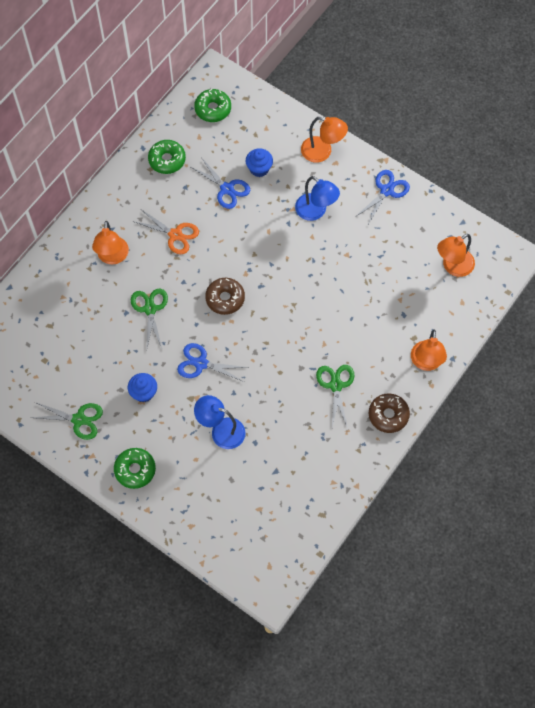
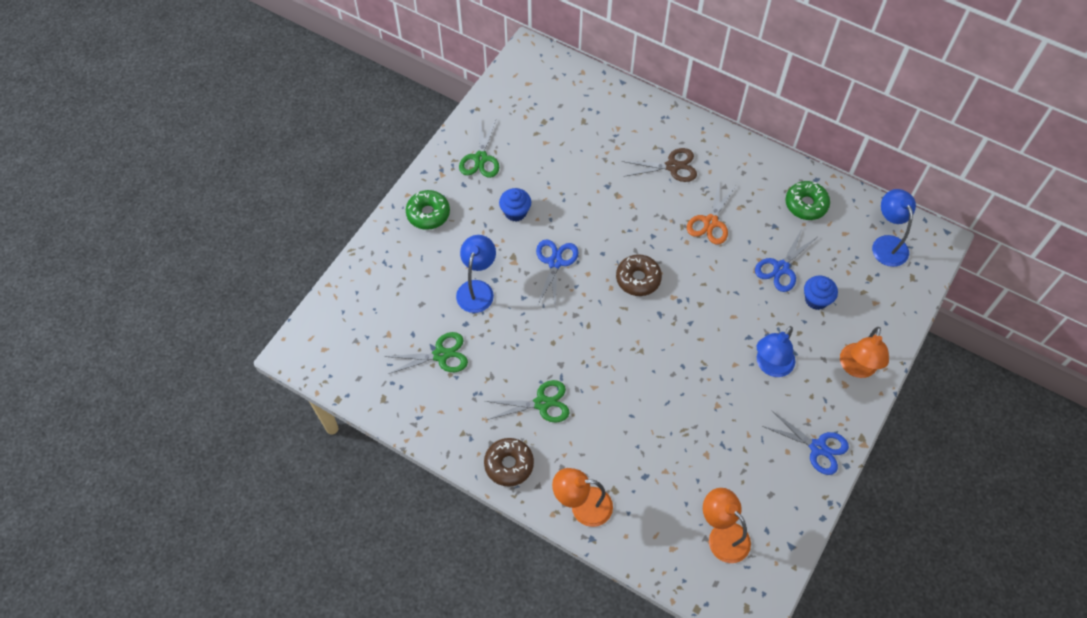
camera: 85 degrees right, 5 degrees down
orange lamp [92,221,129,264] -> brown scissors [622,148,697,182]
green scissors [131,289,168,352] -> green scissors moved to [384,332,468,374]
green donut [194,89,231,122] -> blue lamp [872,189,916,267]

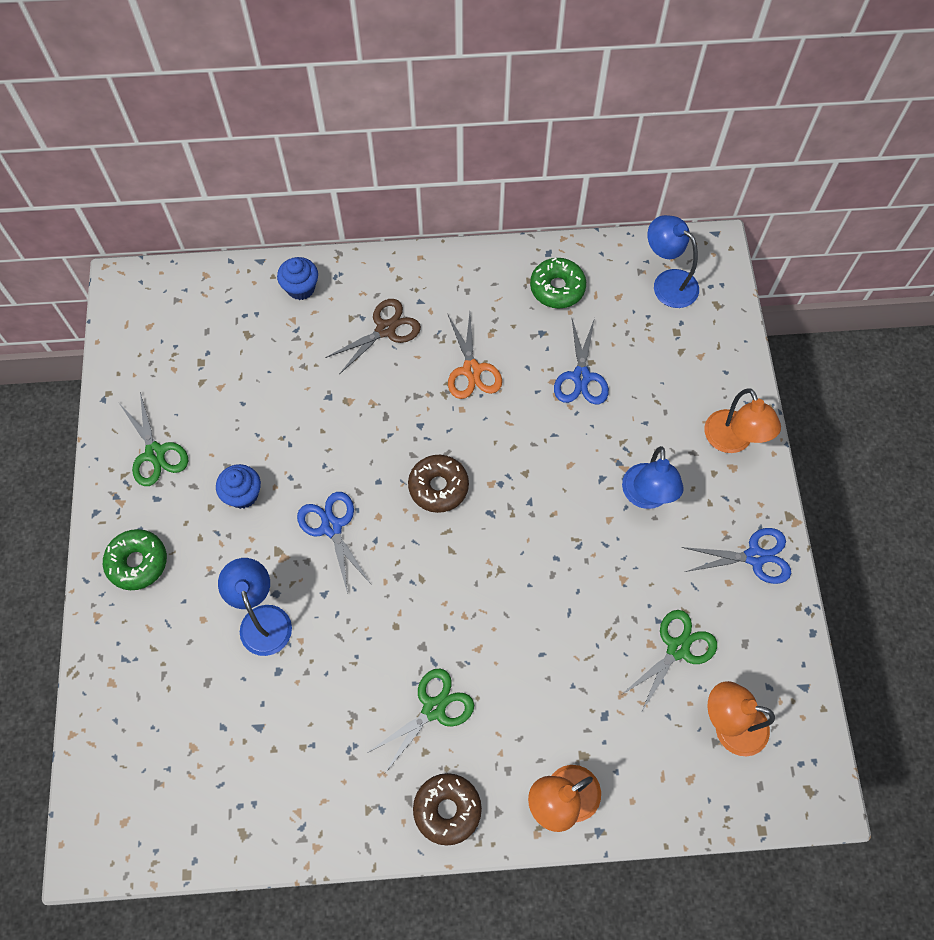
camera: 35 degrees left, 5 degrees up
green scissors [384,332,468,374] -> green scissors moved to [621,610,717,713]
blue cupcake [804,276,838,310] -> blue cupcake moved to [277,257,318,300]

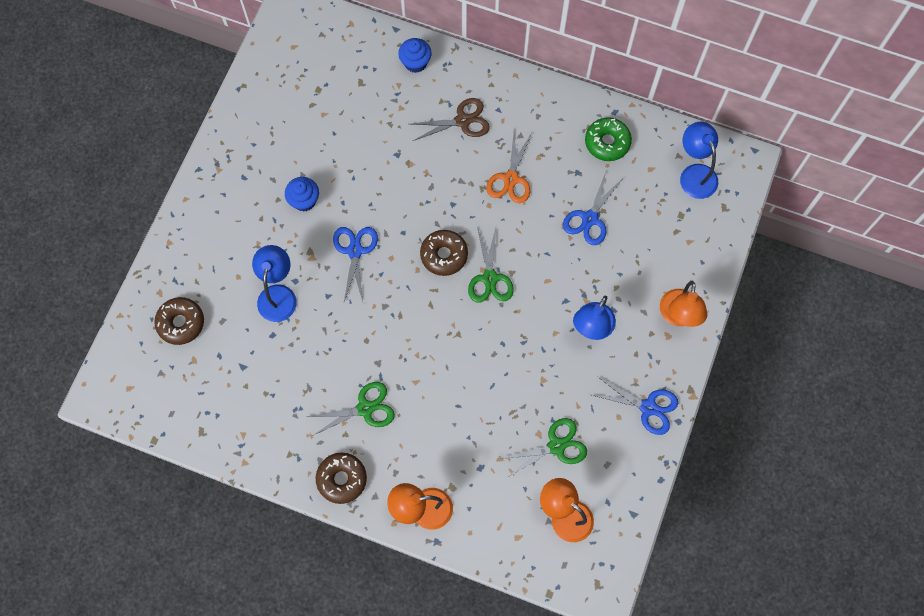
camera: 25 degrees right, 5 degrees up
green donut [103,529,167,590] -> none
green scissors [119,392,188,486] -> green scissors moved to [468,227,514,303]
none -> brown donut [154,297,204,345]

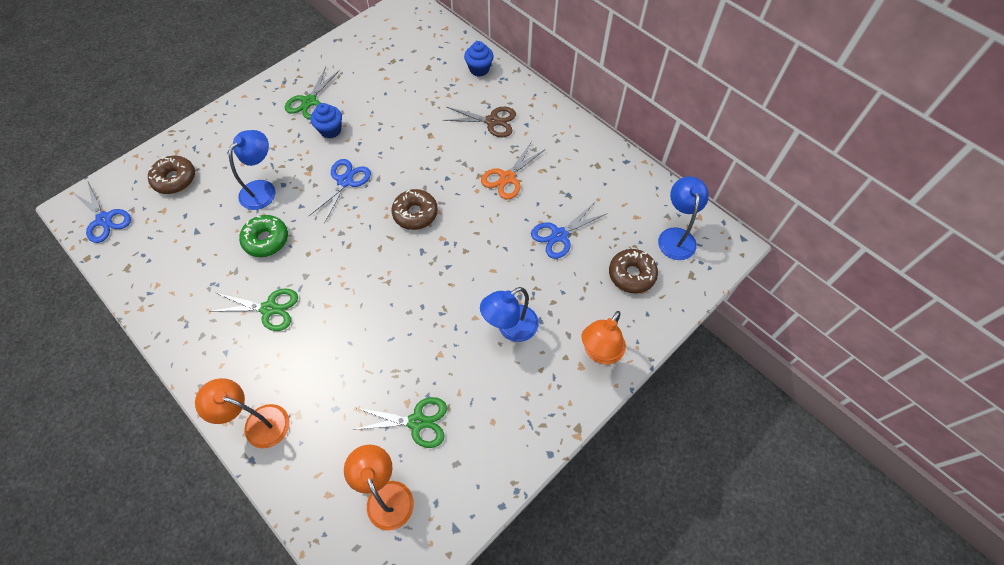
camera: 25 degrees right, 10 degrees down
brown donut [316,453,367,504] -> brown donut moved to [609,249,658,293]
green scissors [468,227,514,303] -> green scissors moved to [285,67,340,120]
green donut [585,117,632,161] -> green donut moved to [239,215,288,257]
blue scissors [592,376,678,435] -> blue scissors moved to [72,182,131,243]

